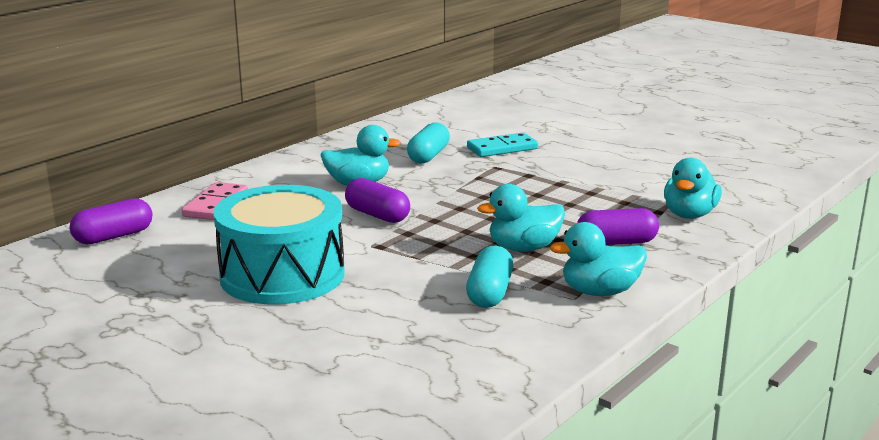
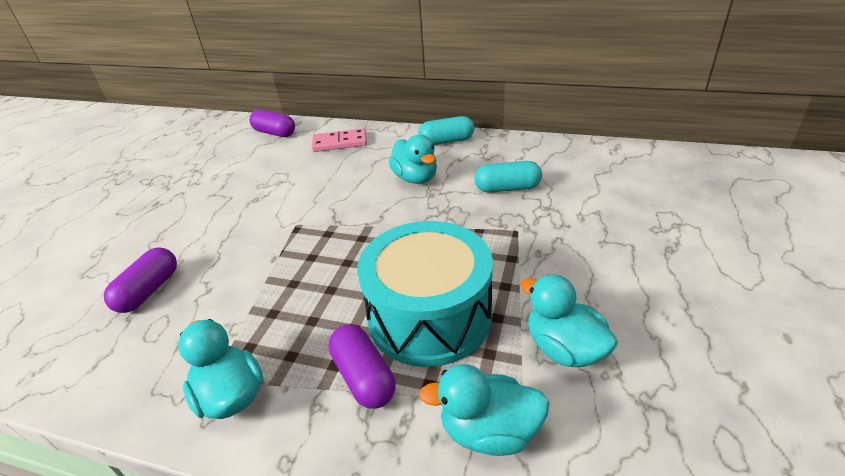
camera: 70 degrees right, 15 degrees up
turquoise drum [213,185,345,305] -> turquoise drum moved to [357,221,493,367]
purple capsule [345,178,410,223] -> purple capsule moved to [104,247,177,313]
turquoise capsule [466,246,513,308] -> turquoise capsule moved to [418,116,474,145]
turquoise domino [467,133,538,157] -> none
turquoise duck [477,184,565,251] -> turquoise duck moved to [520,274,618,367]

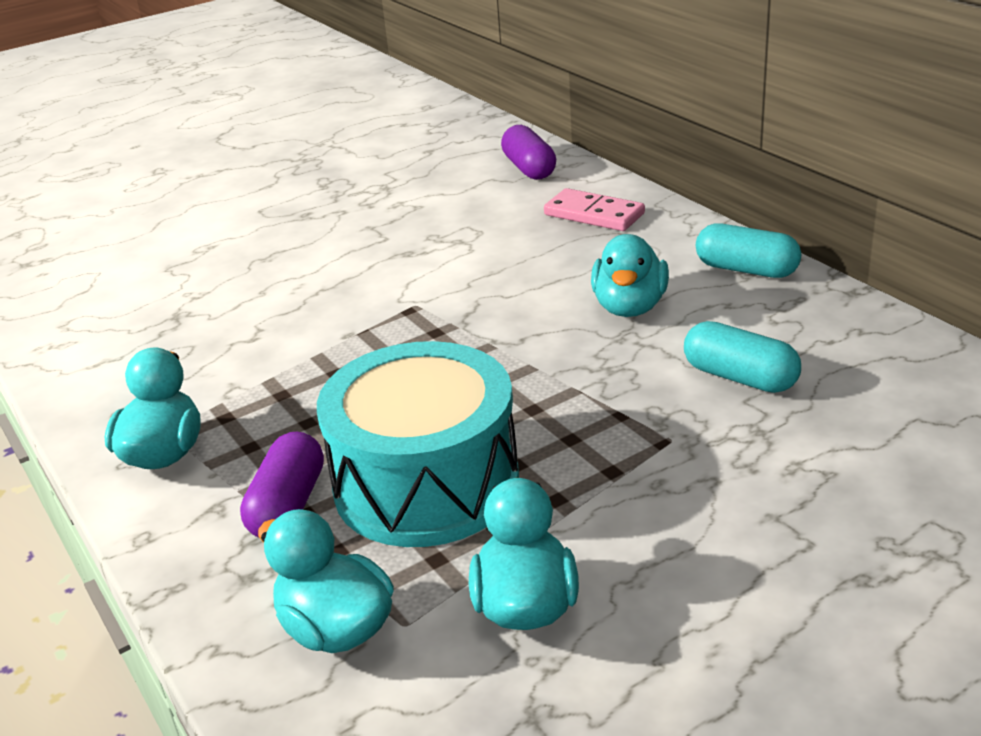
camera: 40 degrees right, 5 degrees down
purple capsule [104,247,177,313] -> none

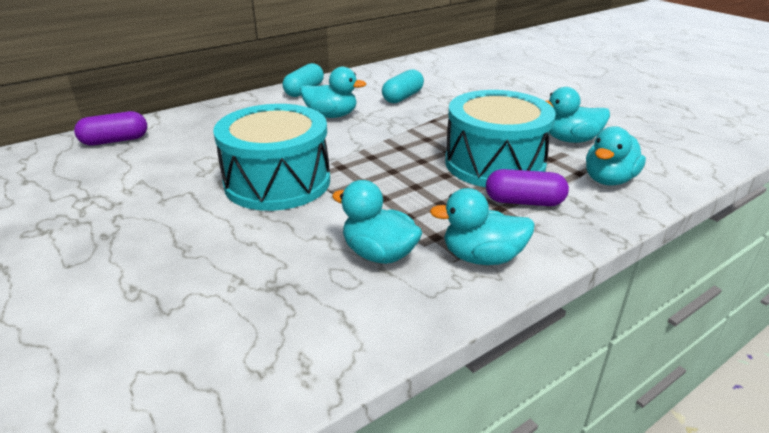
camera: 95 degrees left, 0 degrees up
pink domino [544,188,645,231] -> none
none -> turquoise drum [213,104,330,211]
none -> turquoise duck [332,180,422,264]

